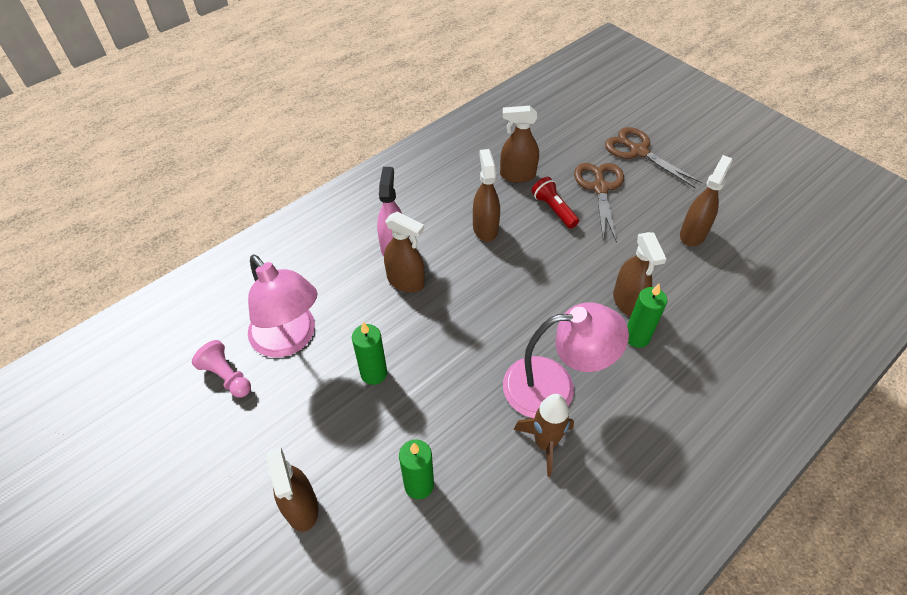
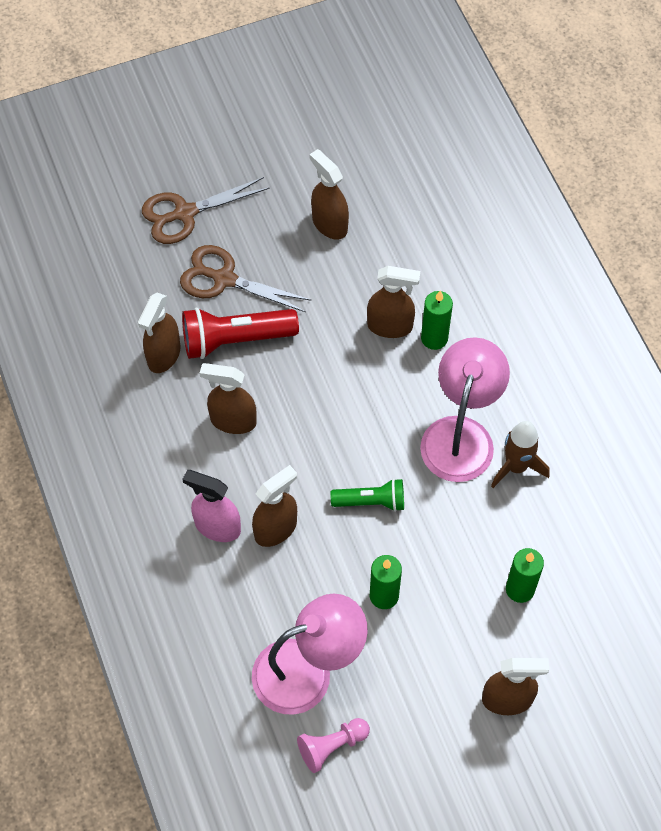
camera: 70 degrees left, 10 degrees up
red flashlight [531,177,579,229] -> red flashlight [182,308,299,359], size x1.63
none -> green flashlight [330,478,404,512]

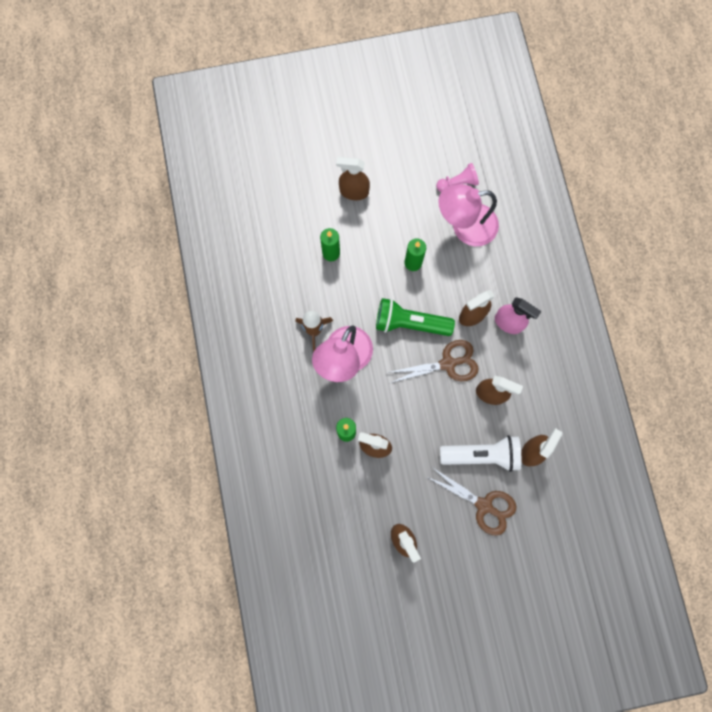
camera: 170 degrees left, 15 degrees up
brown scissors [142,177,270,244] -> brown scissors moved to [387,340,479,383]
red flashlight [182,308,299,359] -> white flashlight [440,435,521,472]
green flashlight [330,478,404,512] -> green flashlight [376,298,455,336], size x1.63

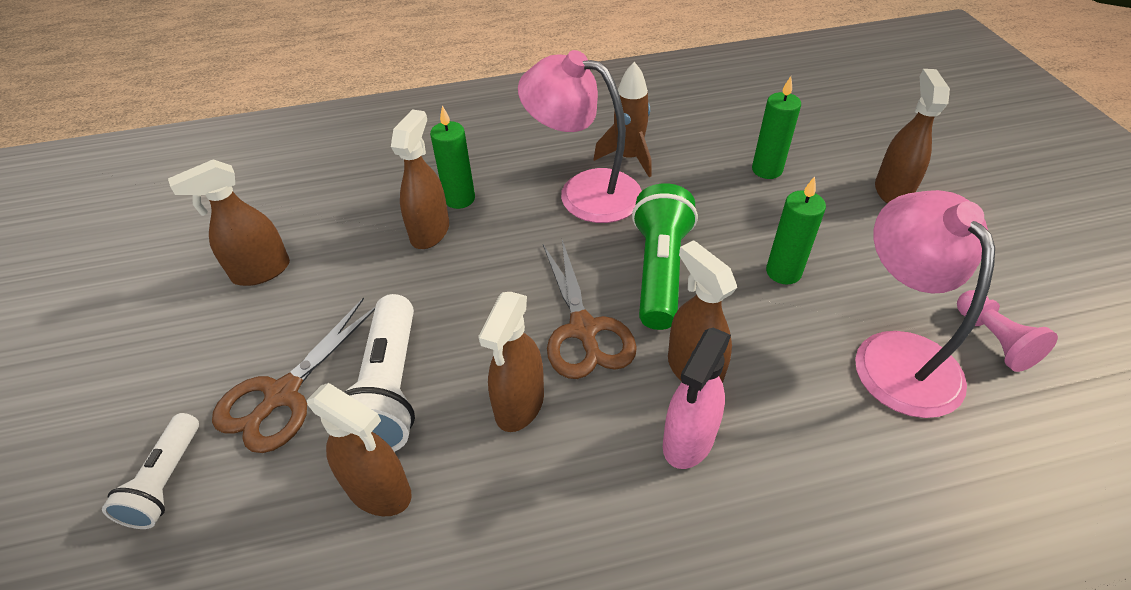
camera: 90 degrees right, 30 degrees down
none -> white flashlight [102,413,199,529]

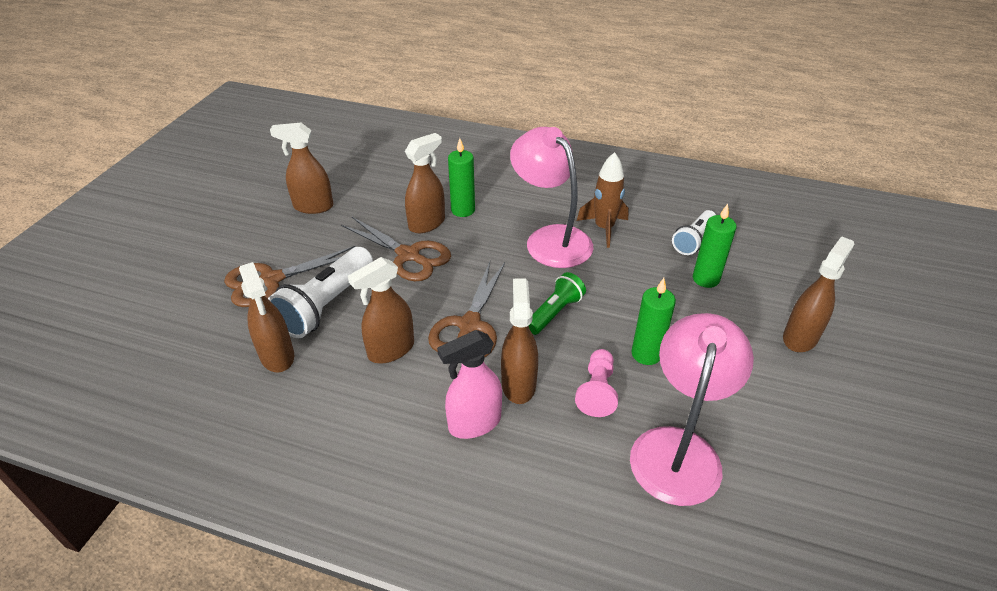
camera: 30 degrees right, 5 degrees down
white flashlight [102,413,199,529] -> white flashlight moved to [672,210,716,255]
green flashlight [632,183,698,330] -> green flashlight [529,272,586,335], size x0.61
pink pawn [957,290,1058,372] -> pink pawn moved to [575,349,618,417]
none -> brown scissors [341,217,451,281]

